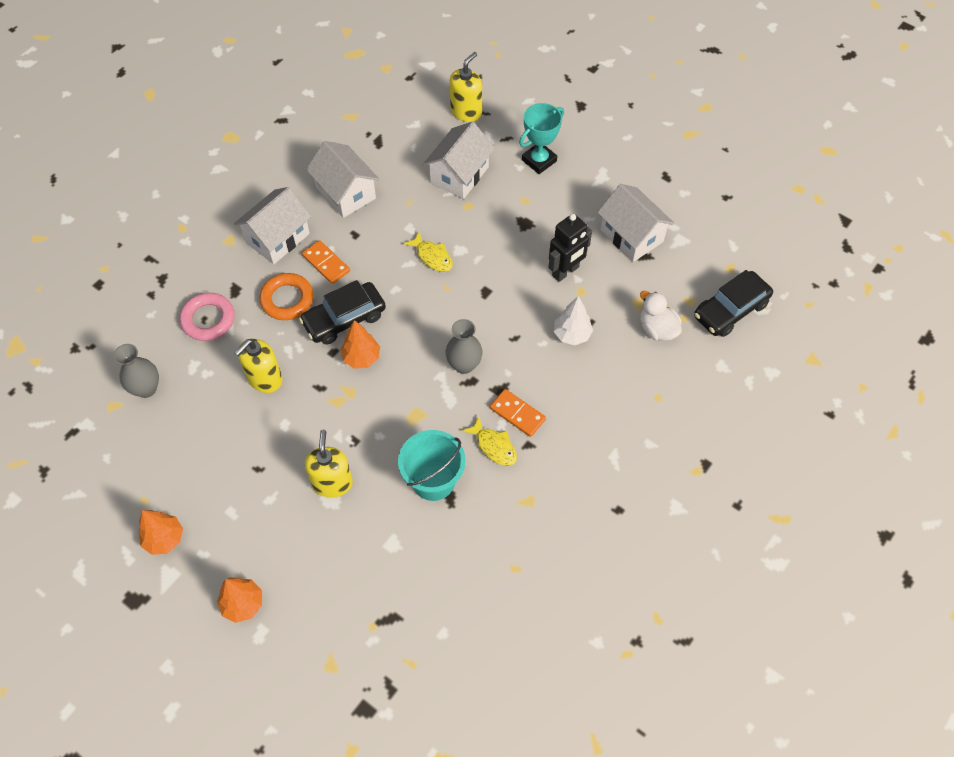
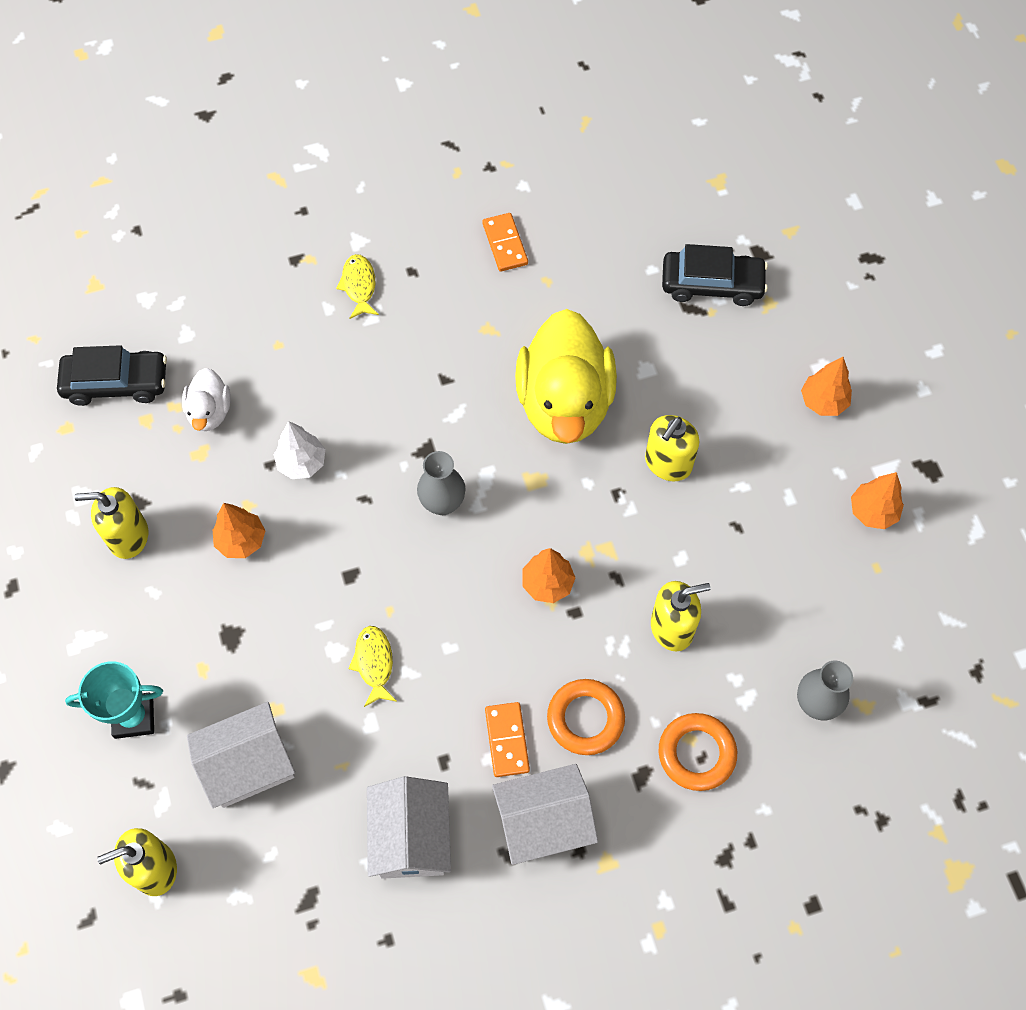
camera: 145 degrees left, 5 degrees up
pink ring [180,293,235,341] -> orange ring [659,713,737,791]
black car [299,280,386,345] -> black car moved to [662,244,768,306]
turquoise bucket [398,430,466,501] -> yellow duck [515,309,617,444]
yellow fish [462,416,517,466] -> yellow fish moved to [336,254,379,319]
orange domino [490,389,546,437] -> orange domino moved to [483,213,528,272]
black robot [548,213,592,282] -> orange tree [213,503,266,558]
white house [597,184,674,262] -> yellow soap dispenser [75,487,148,559]

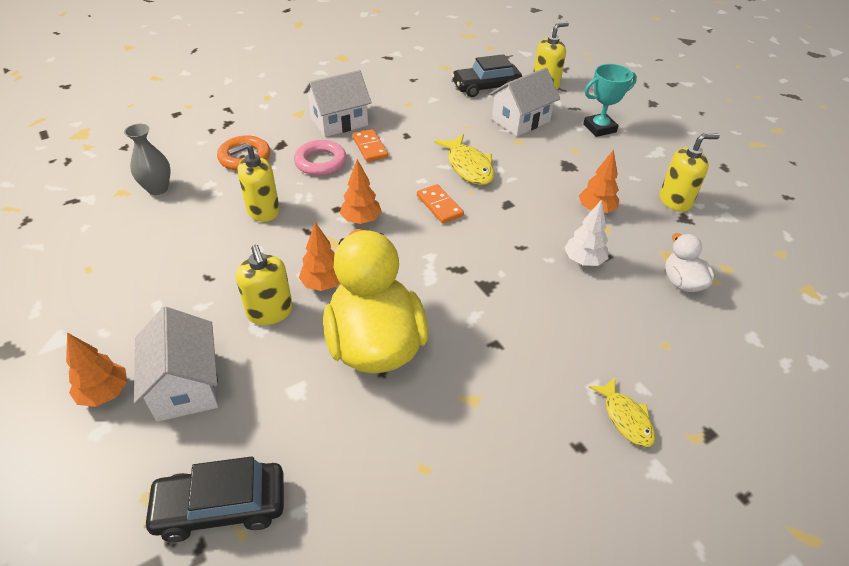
camera: 165 degrees right, 20 degrees down
black car [57,345,167,406] -> black car moved to [451,54,522,97]
yellow fish [349,626,397,707] -> yellow fish [434,134,494,185], size x1.52
white house [367,776,451,879] -> white house moved to [134,307,218,422]
grey vase [417,451,466,515] -> none
orange domino [483,213,528,272] -> orange domino moved to [417,184,464,224]
orange ring [547,679,625,755] -> pink ring [294,140,347,176]
yellow soap dispenser [645,415,699,481] -> yellow soap dispenser turned 135 degrees clockwise [236,245,293,325]
orange tree [851,472,904,529] -> orange tree moved to [299,222,340,291]

